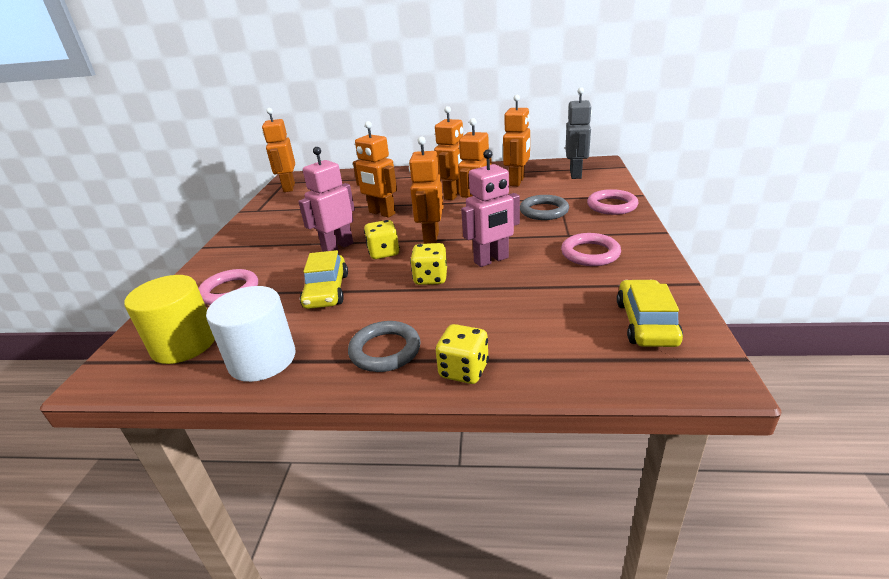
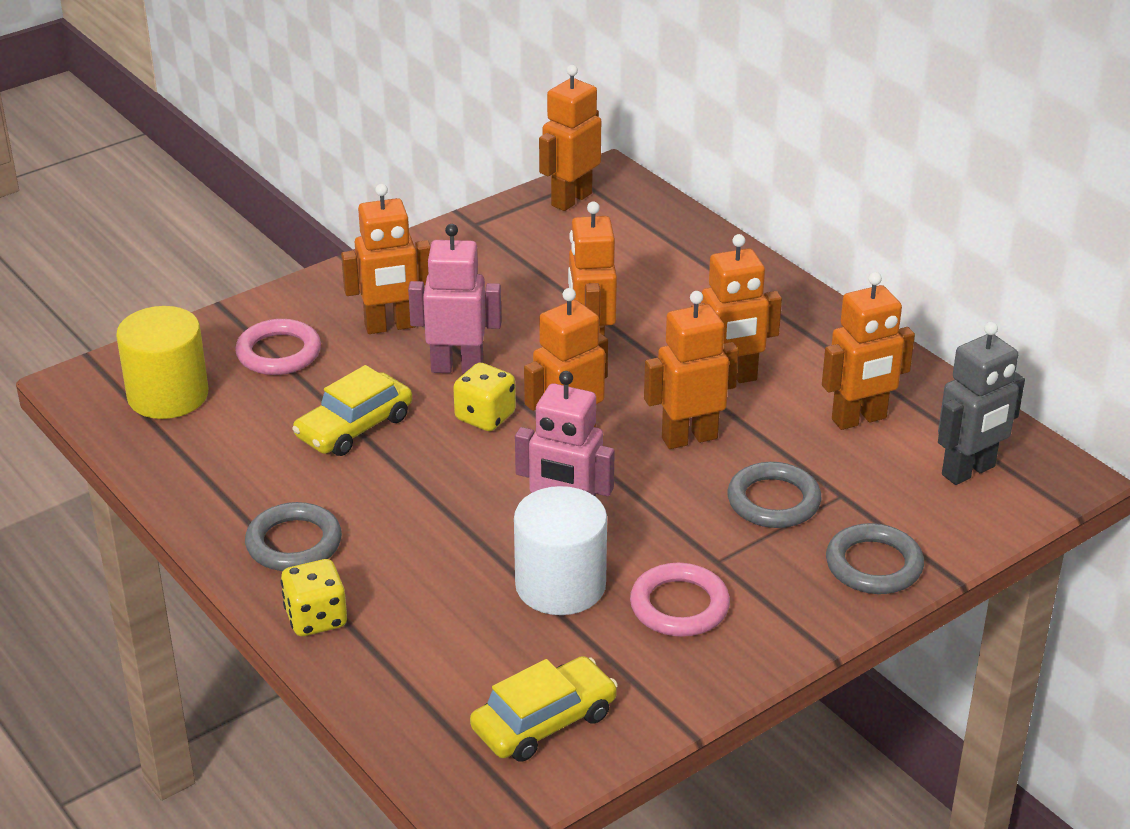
camera: 45 degrees right, 5 degrees up
white cylinder [206,286,296,382] -> white cylinder moved to [514,486,607,615]
yellow dice [410,243,447,285] -> none
pink ring [587,189,639,215] -> grey ring [826,523,924,594]
none -> orange robot [341,184,431,334]

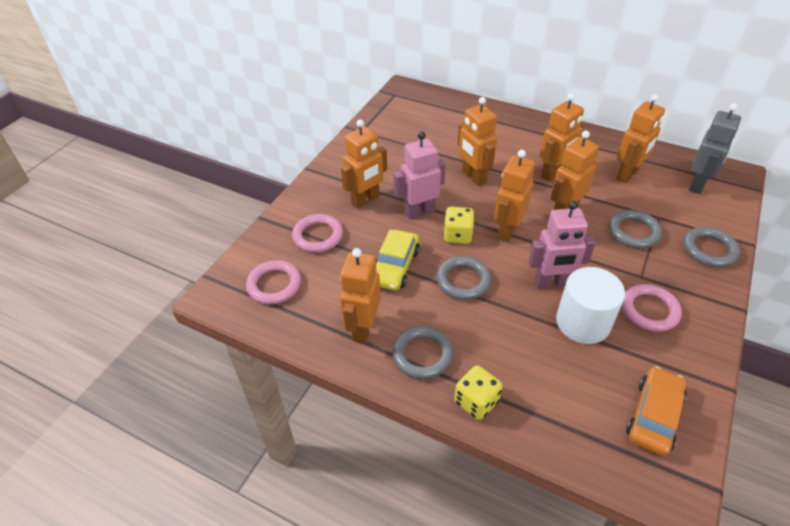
camera: 25 degrees left, 10 degrees up
yellow cylinder [116,306,208,419] -> pink ring [246,260,301,304]
yellow car [470,656,618,762] -> orange car [626,366,687,456]
orange robot [539,65,601,211] -> orange robot moved to [340,248,381,343]
none -> grey ring [436,256,492,300]

